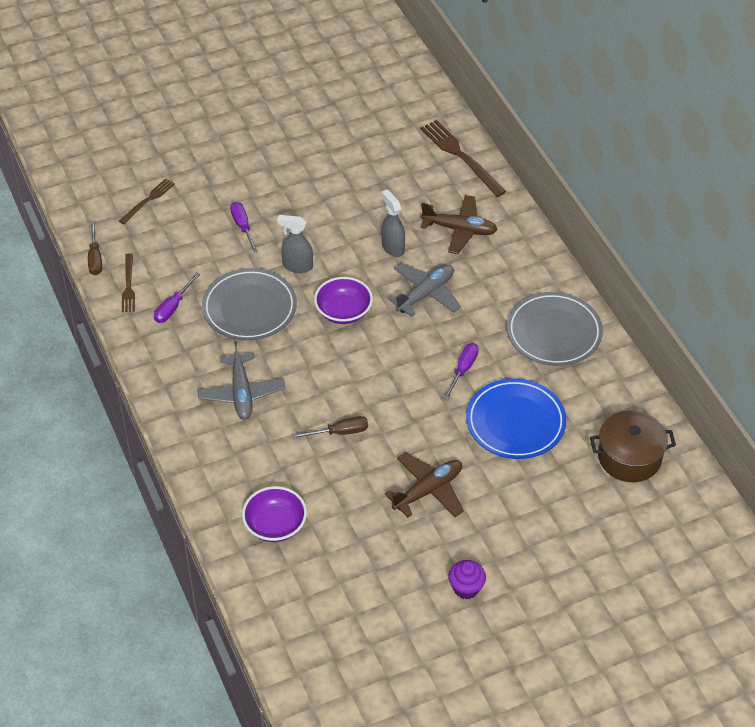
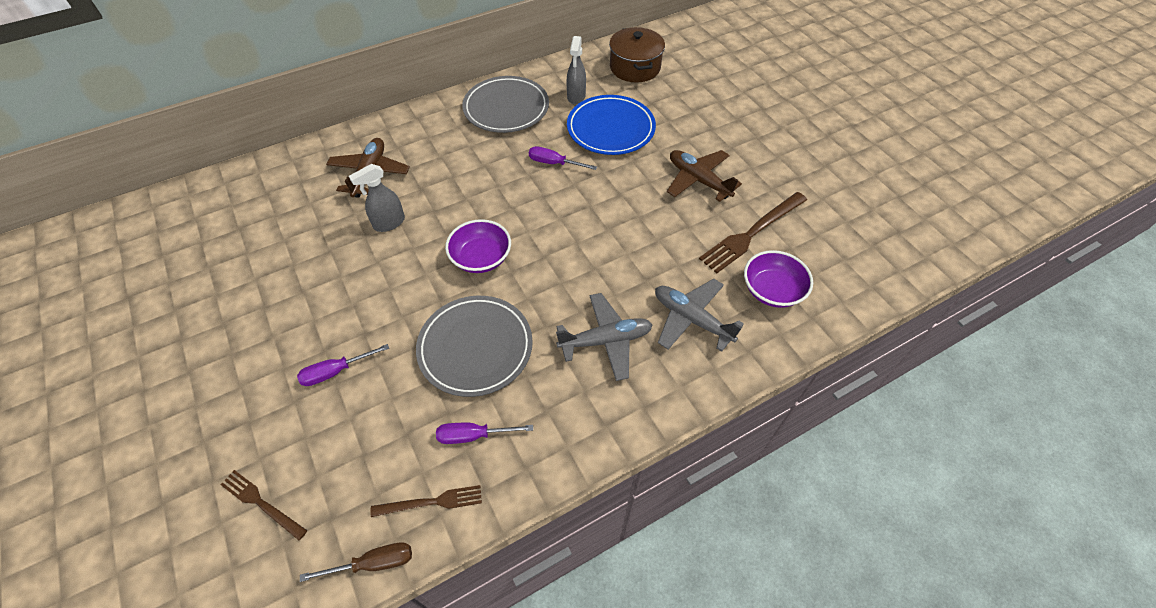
camera: 95 degrees left, 5 degrees up
purple screwdriver [154,273,200,323] -> purple screwdriver turned 150 degrees clockwise [436,423,533,444]
grey spray bottle [277,215,313,273] -> grey spray bottle moved to [567,36,586,105]
brown screwdriver [293,416,368,439] -> none
grey plane [388,263,461,317] -> grey plane moved to [655,279,744,352]
brown fork [420,120,506,197] -> brown fork moved to [699,192,807,273]
purple cupcake [448,560,486,599] -> none

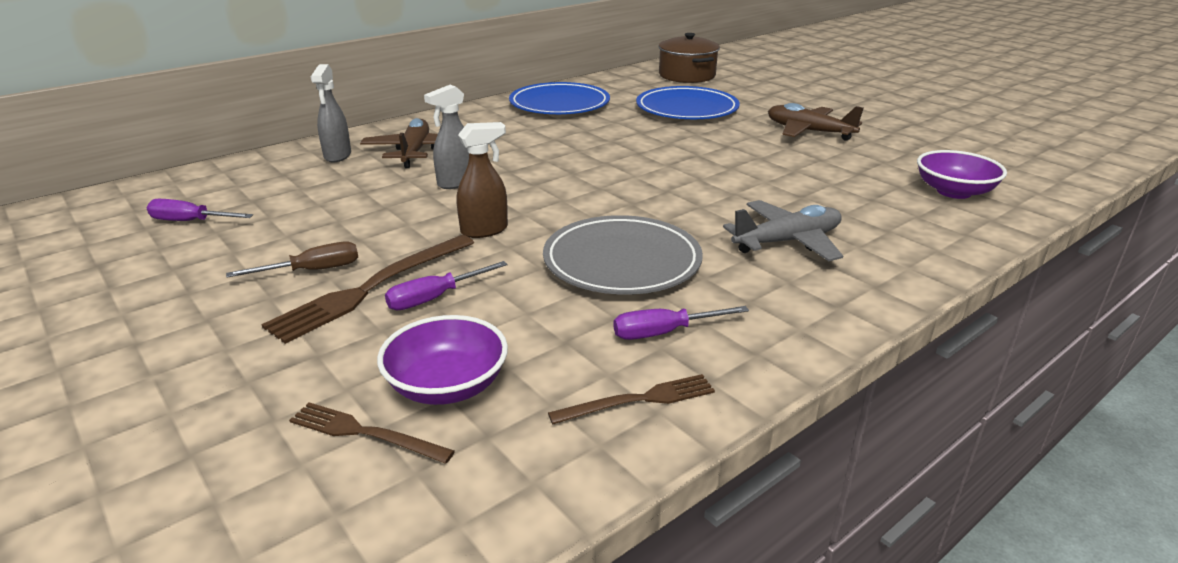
camera: 10 degrees left, 25 degrees down
brown screwdriver [300,542,412,582] -> brown screwdriver moved to [226,241,358,278]
purple bowl [445,219,511,273] -> purple bowl moved to [377,315,508,405]
grey plate [462,76,549,133] -> blue plate [509,82,610,114]
purple screwdriver [529,146,597,170] -> purple screwdriver moved to [147,199,253,221]
grey spray bottle [567,36,586,105] -> grey spray bottle moved to [311,64,351,162]
grey plane [655,279,744,352] -> none
brown fork [699,192,807,273] -> brown fork moved to [261,235,474,344]
none -> brown spray bottle [457,122,508,238]

